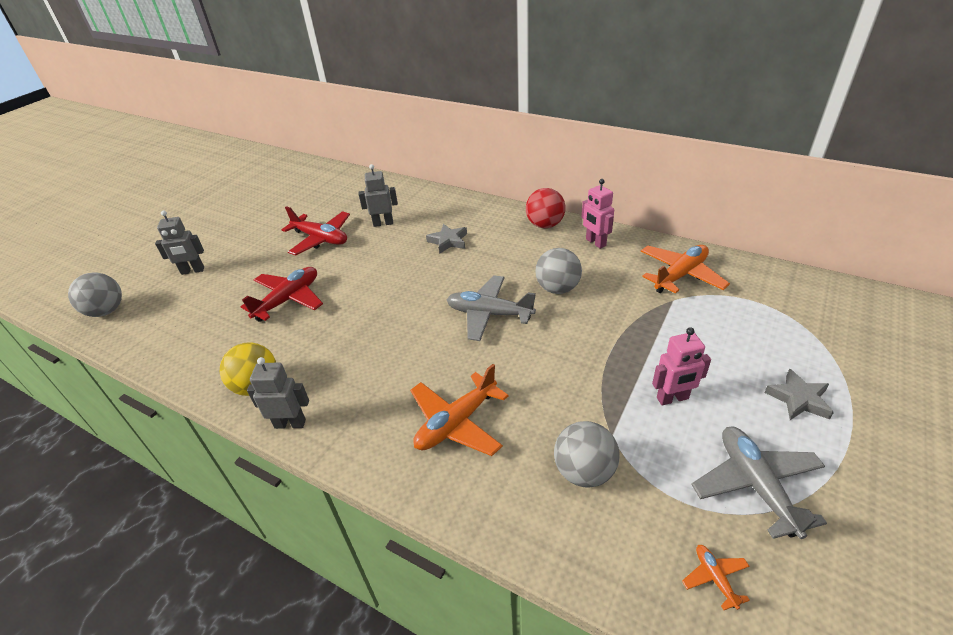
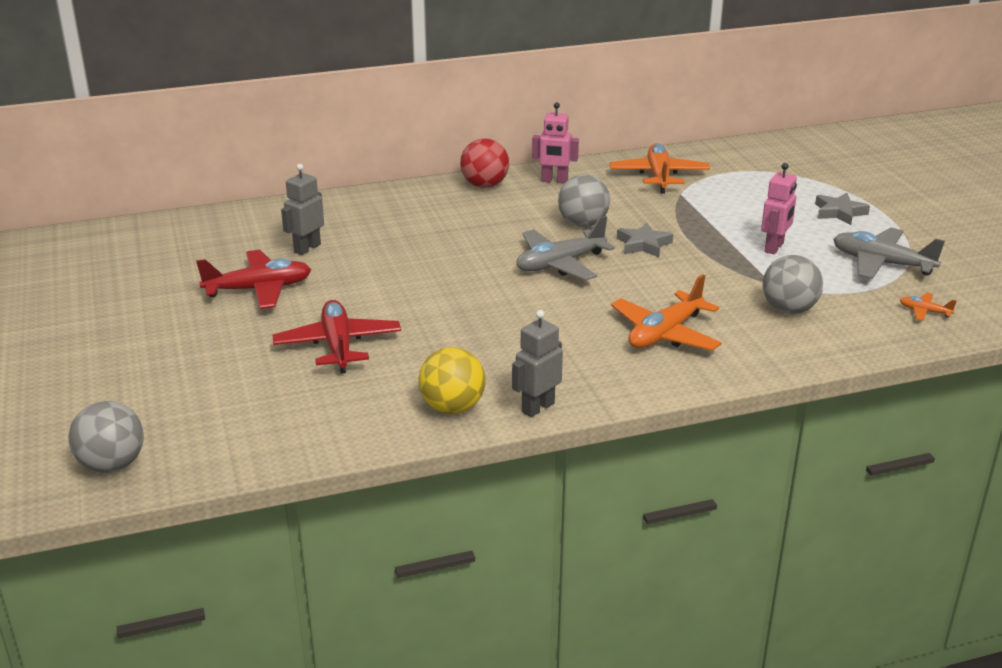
camera: 50 degrees left, 10 degrees down
grey robot [155,211,204,275] -> none
orange plane [410,364,509,456] -> orange plane turned 45 degrees clockwise [611,275,722,351]
grey star [426,224,467,253] -> grey star moved to [617,222,673,257]

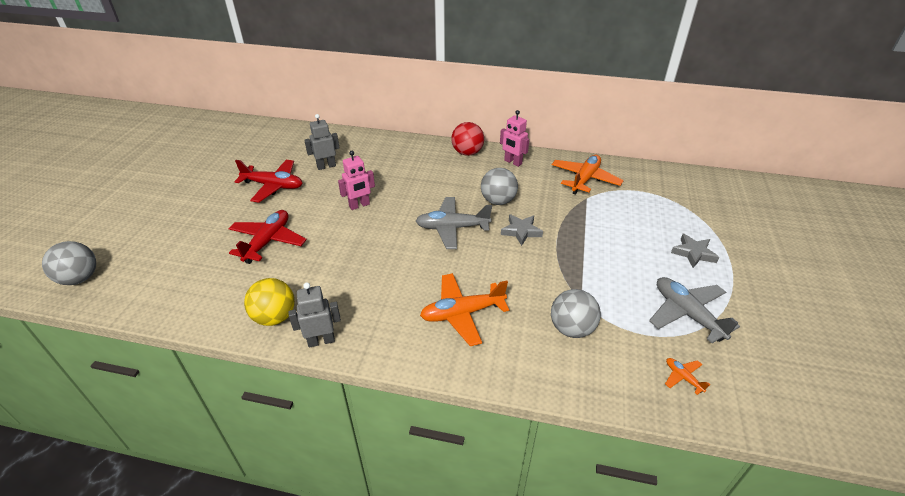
camera: 30 degrees right, 10 degrees up
pink robot [761,163,797,254] -> pink robot moved to [338,151,375,210]

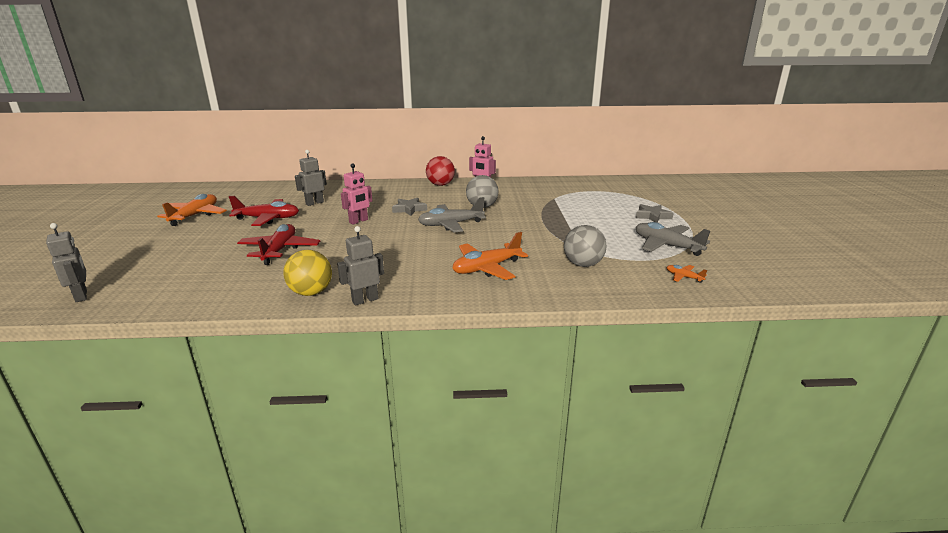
camera: 15 degrees left, 15 degrees down
grey ball [42,241,96,285] -> grey robot [46,223,87,302]
grey star [501,214,543,246] -> grey star moved to [392,198,427,216]
orange plane [552,155,624,195] -> orange plane moved to [157,194,227,226]

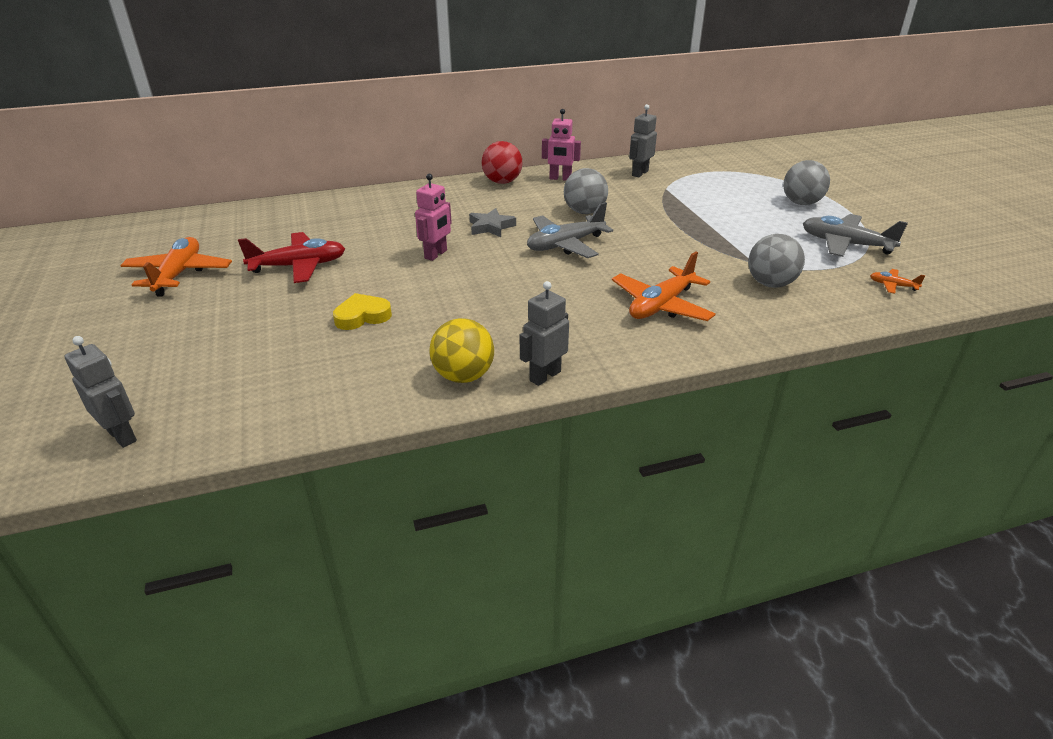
camera: 15 degrees left, 10 degrees up
red plane [237,224,321,265] -> yellow heart [333,293,392,330]
grey robot [295,150,327,206] -> grey robot moved to [629,104,657,177]
grey star [636,204,674,223] -> grey ball [783,160,830,205]

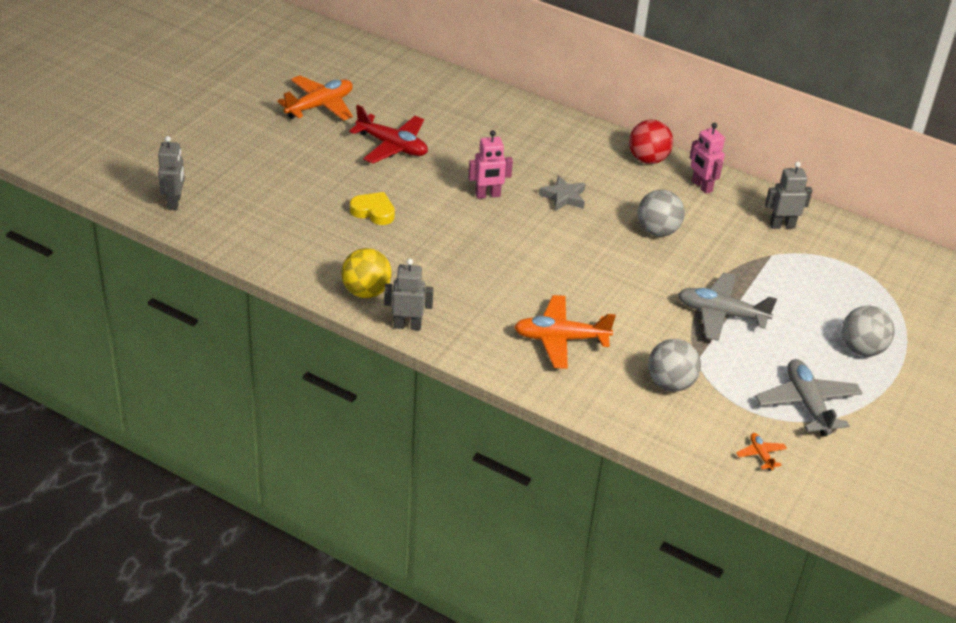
camera: 45 degrees right, 5 degrees up
grey plane [527,202,613,258] -> grey plane moved to [678,273,777,341]

